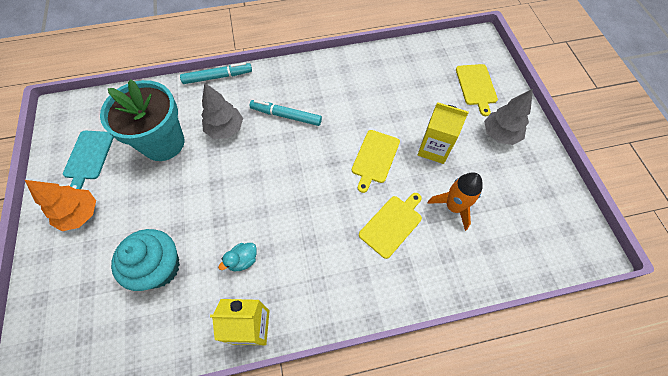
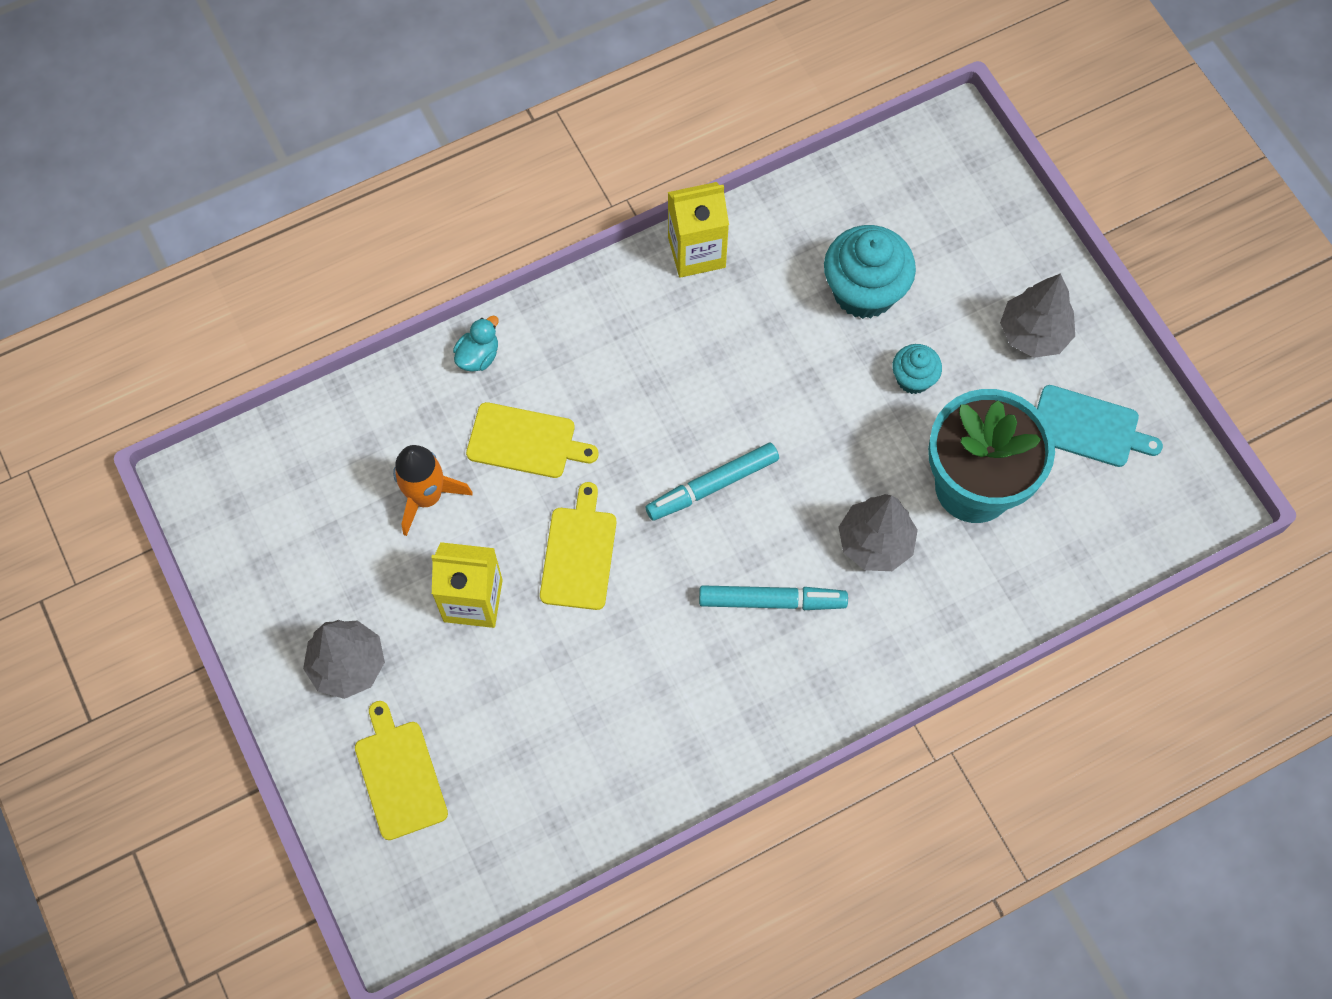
camera: 165 degrees right, 5 degrees up
orange tree [25,180,96,231] -> grey tree [1000,273,1075,358]
turquoise cutting board [63,131,114,189] -> turquoise cutting board turned 120 degrees clockwise [1037,385,1163,467]
turquoise marker [180,62,252,84] -> turquoise marker moved to [645,443,779,521]
turquoise duck [218,243,257,271] -> turquoise duck moved to [453,316,498,372]
yellow cutting board [359,193,422,259] -> yellow cutting board turned 105 degrees counterclockwise [466,402,598,478]
none -> turquoise cupcake [892,344,942,394]

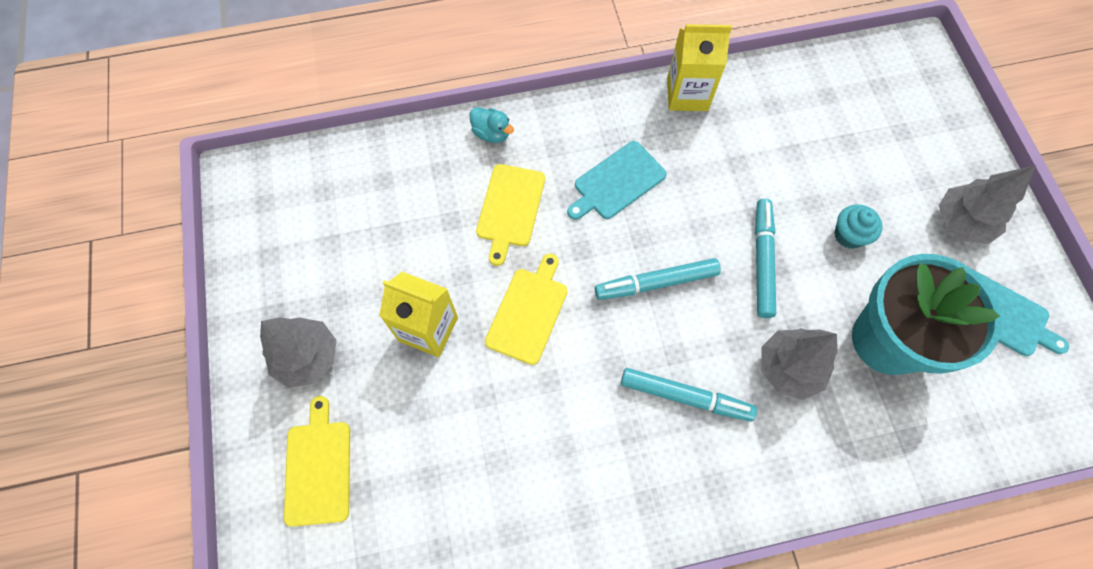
camera: 15 degrees right, 0 degrees up
orange rocket [393,445,473,536] -> none
turquoise duck [453,316,498,372] -> turquoise duck turned 75 degrees clockwise [469,107,514,143]
yellow cutting board [466,402,598,478] -> yellow cutting board turned 75 degrees clockwise [476,164,545,266]
turquoise cupcake [824,225,916,319] -> none
none -> turquoise cutting board [567,141,667,220]
none -> turquoise marker [755,199,776,318]

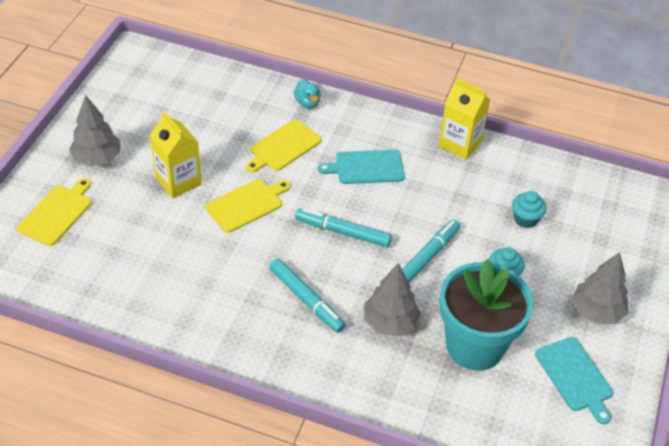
camera: 30 degrees right, 20 degrees down
none -> turquoise cupcake [512,191,546,228]

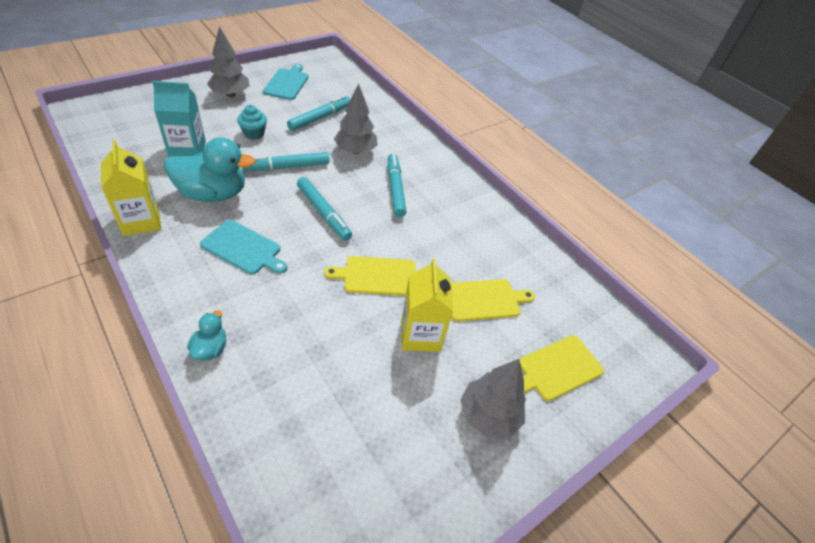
camera: 150 degrees left, 0 degrees up
yellow cutting board [246,120,321,173] -> yellow cutting board moved to [451,279,535,322]
turquoise flower pot [439,259,534,371] -> turquoise marker [287,95,351,131]
turquoise cupcake [512,191,546,228] -> turquoise carton [152,81,206,157]
none -> turquoise duck [164,137,256,202]

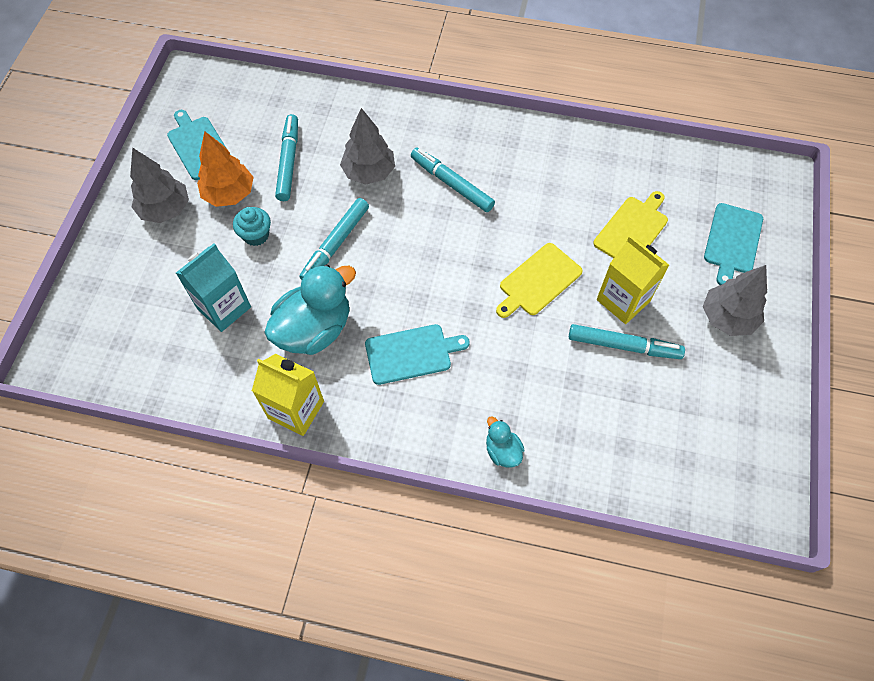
camera: 35 degrees left, 15 degrees up
turquoise marker [297,177,352,241] -> turquoise marker moved to [569,324,685,359]
yellow cutting board [520,335,604,401] -> turquoise cutting board [704,203,763,285]
none -> orange tree [197,131,253,207]

